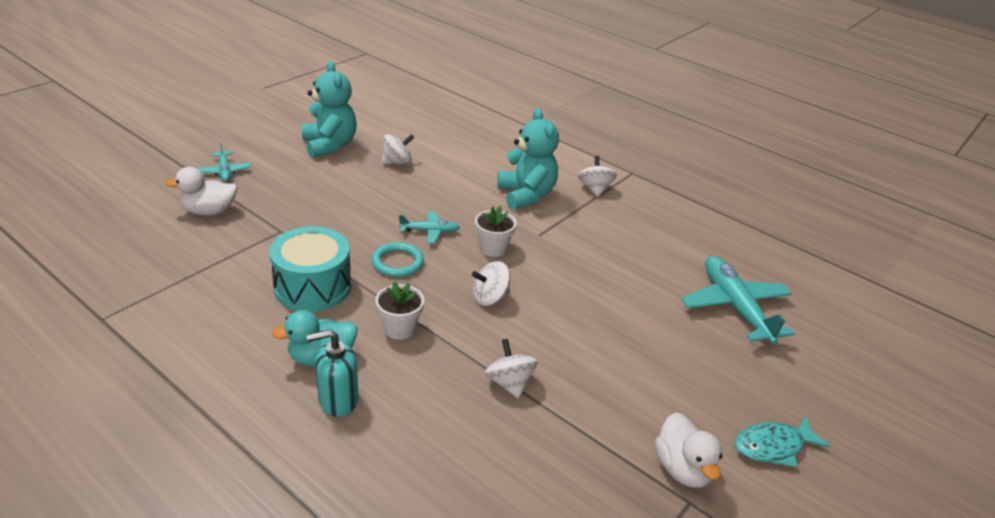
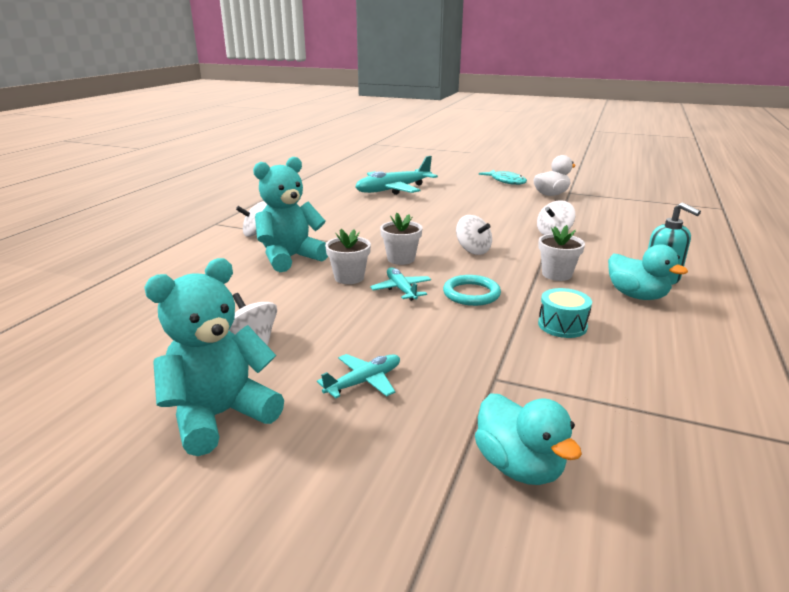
camera: 105 degrees left, 10 degrees down
white duck [165,167,237,216] -> turquoise duck [475,393,582,485]
turquoise plane [197,142,251,182] -> turquoise plane moved to [317,354,400,399]
turquoise drum [269,227,351,312] -> turquoise drum [538,288,592,338], size x0.54
none -> white flower pot [325,229,371,284]

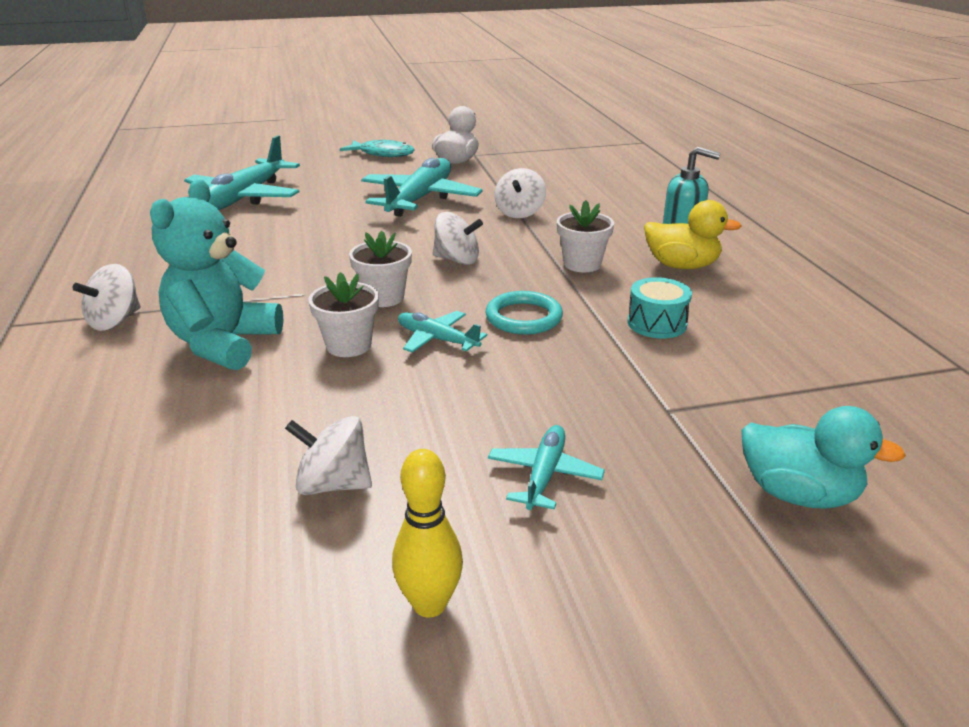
camera: 35 degrees left, 5 degrees up
turquoise teddy bear [144,258,284,456] -> yellow bowling pin [392,449,463,618]
turquoise duck [608,244,688,300] -> yellow duck [644,200,742,269]
none -> turquoise plane [361,158,482,217]

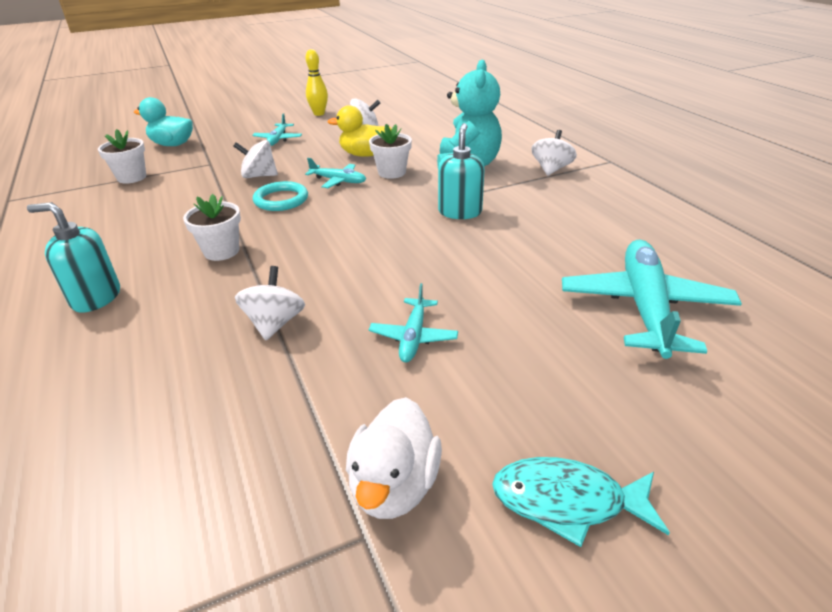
camera: 170 degrees right, 5 degrees up
white flower pot [349,231,412,307] -> white flower pot moved to [98,129,146,184]
turquoise plane [361,158,482,217] -> turquoise plane [369,283,458,362], size x0.50
white spinning top [433,212,483,265] -> white spinning top moved to [233,140,278,178]
turquoise drum [627,277,692,338] -> none
yellow duck [644,200,742,269] -> yellow duck moved to [327,105,392,157]
none -> turquoise soap dispenser [438,123,485,219]

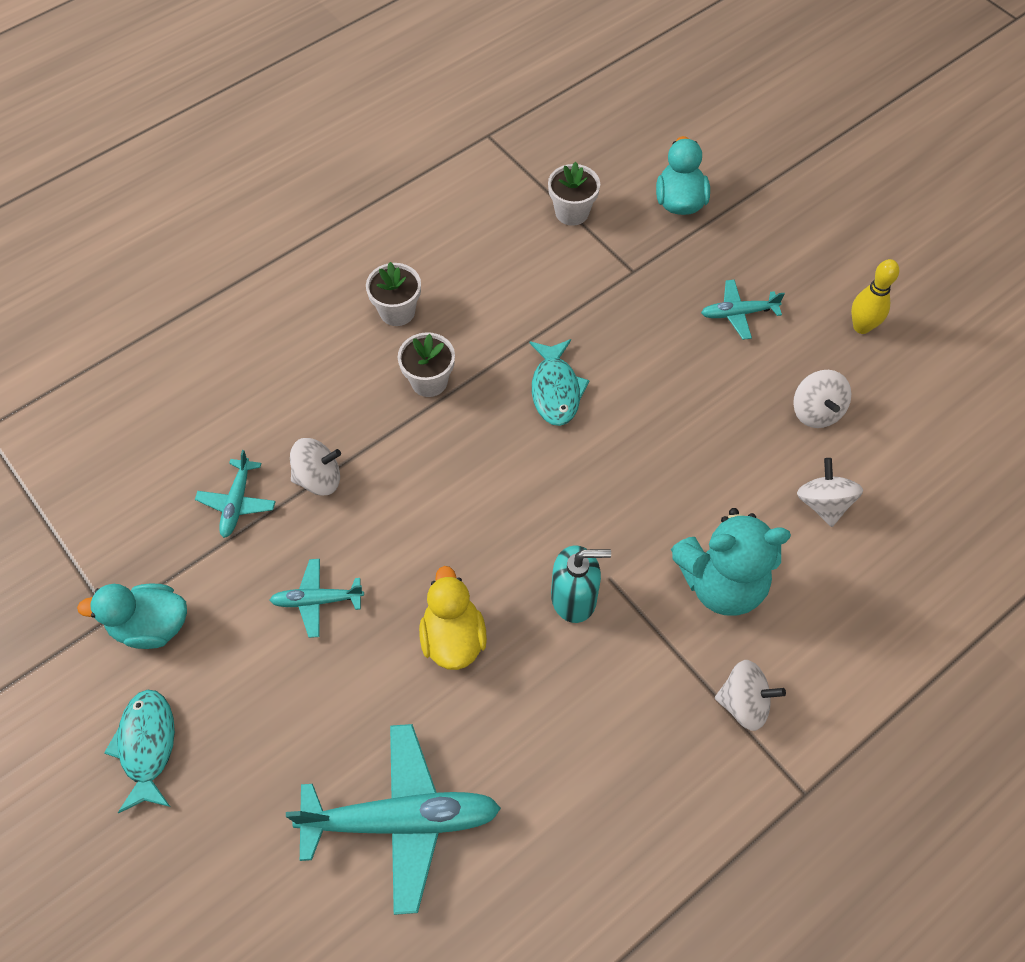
camera: 75 degrees right, 25 degrees up
turquoise soap dispenser [27,202,120,312] -> none
white spinning top [233,140,278,178] -> white spinning top moved to [797,458,863,527]
turquoise ring [253,181,308,211] -> turquoise fish [530,339,590,426]
turquoise plane [305,158,366,188] -> turquoise plane moved to [195,450,276,538]
yellow duck [327,105,392,157] -> yellow duck moved to [419,566,487,670]
white duck [346,397,442,519] -> turquoise duck [77,583,187,649]
white flower pot [369,124,412,179] -> white flower pot moved to [366,262,421,326]

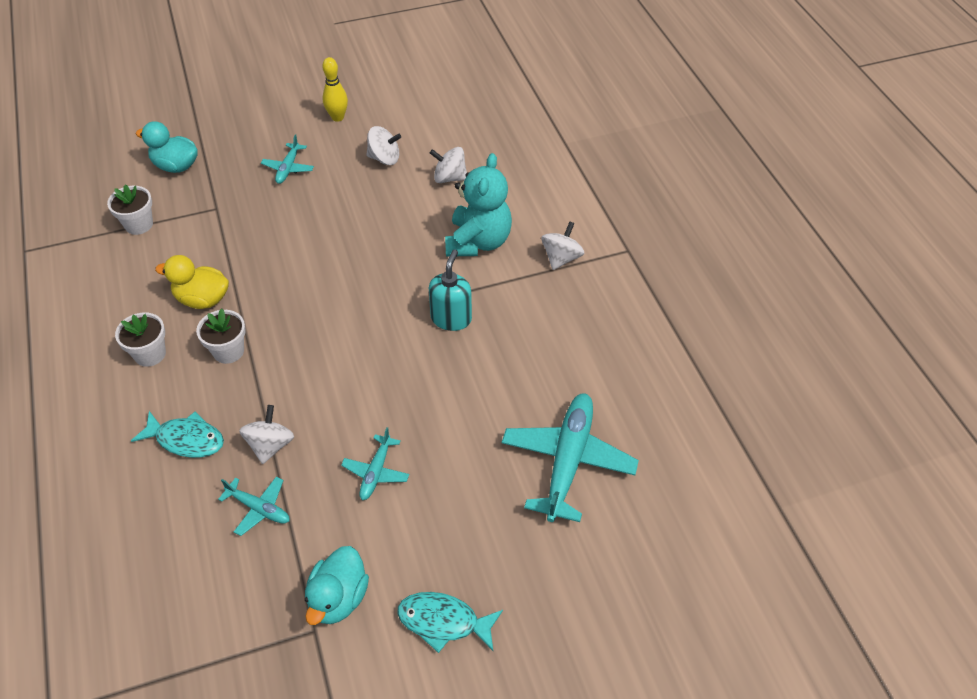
camera: 70 degrees left, 10 degrees down
yellow duck [419,566,487,670] -> yellow duck moved to [155,255,229,309]
turquoise fish [530,339,590,426] -> turquoise fish moved to [131,411,224,458]

